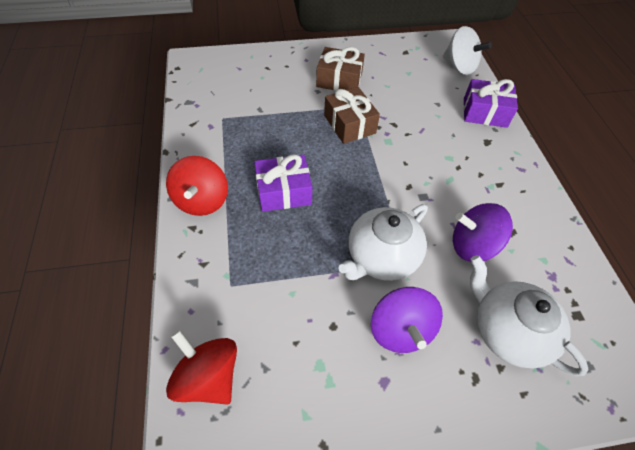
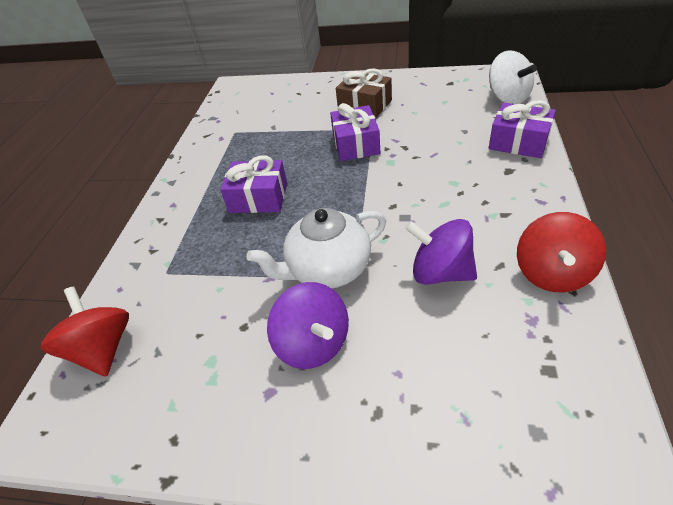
camera: 25 degrees right, 10 degrees down
red spinning top [166,156,228,216] -> red spinning top moved to [517,212,606,293]
brown gift [324,87,380,144] -> purple gift [330,103,380,161]
purple spinning top [371,287,443,353] -> purple spinning top turned 45 degrees counterclockwise [267,282,349,369]
white teapot [470,255,589,376] -> none

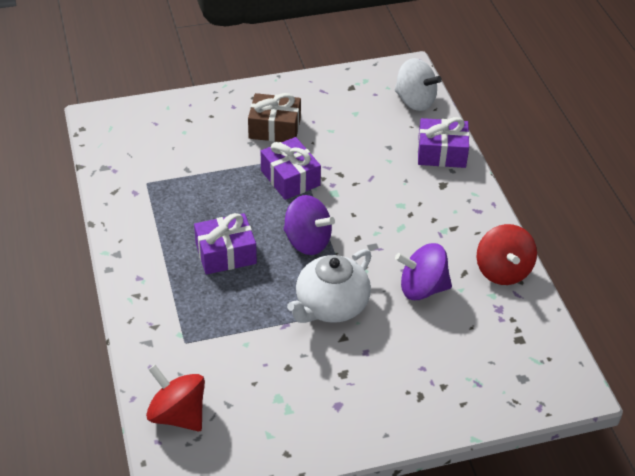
camera: 30 degrees left, 0 degrees up
purple spinning top [267,282,349,369] -> purple spinning top moved to [283,195,335,255]

